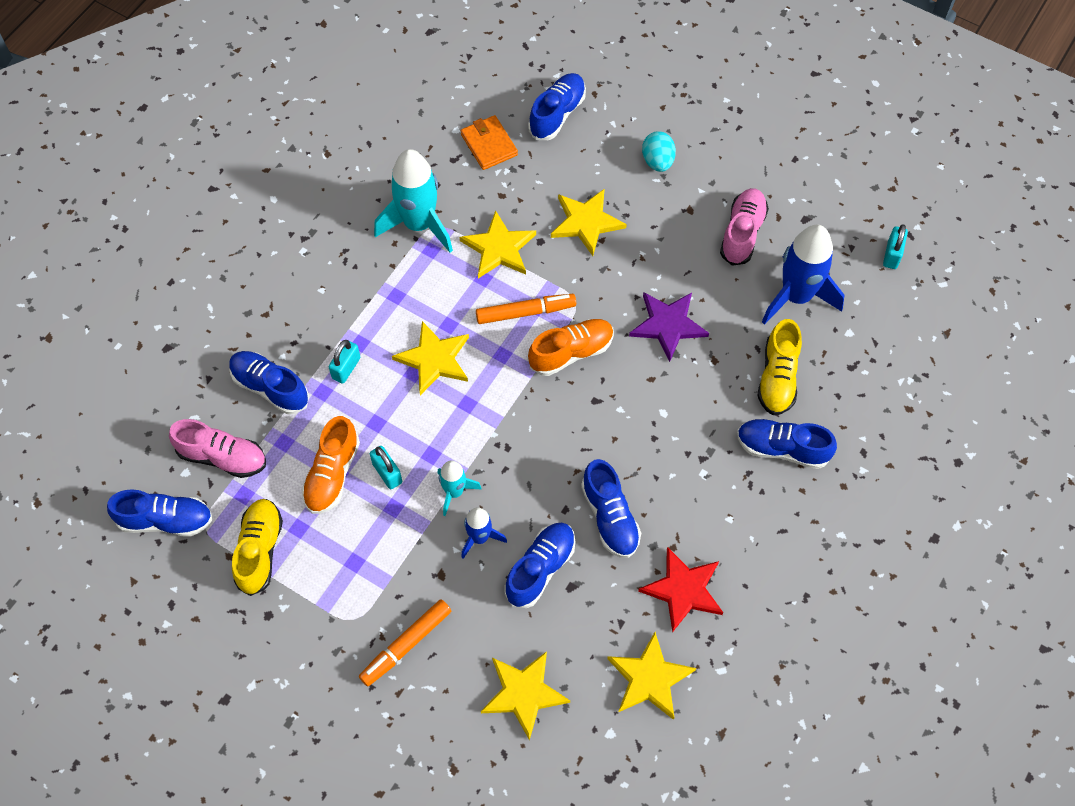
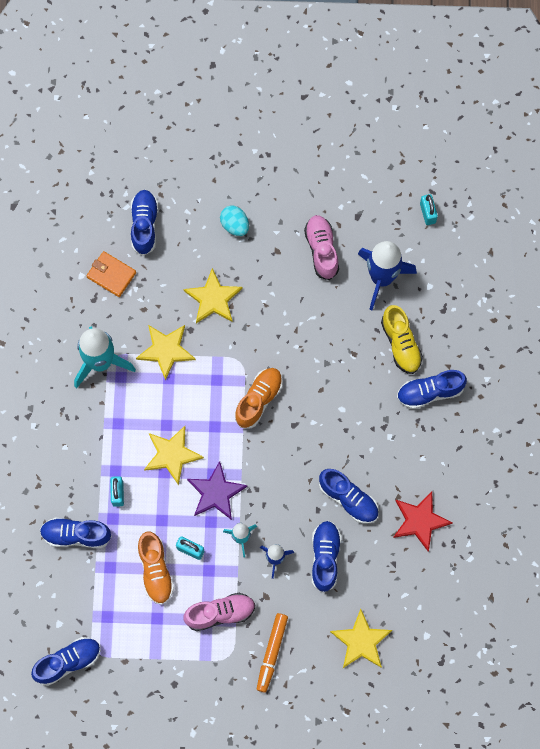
camera: 30 degrees left, 10 degrees up
pink shoe [169,419,266,478] -> pink shoe moved to [184,593,256,631]
yellow shoe [232,499,283,596] -> none
orange marker [476,294,576,324] -> none
yellow star [607,632,696,720] -> none
purple star [629,292,709,362] -> purple star moved to [187,461,248,520]

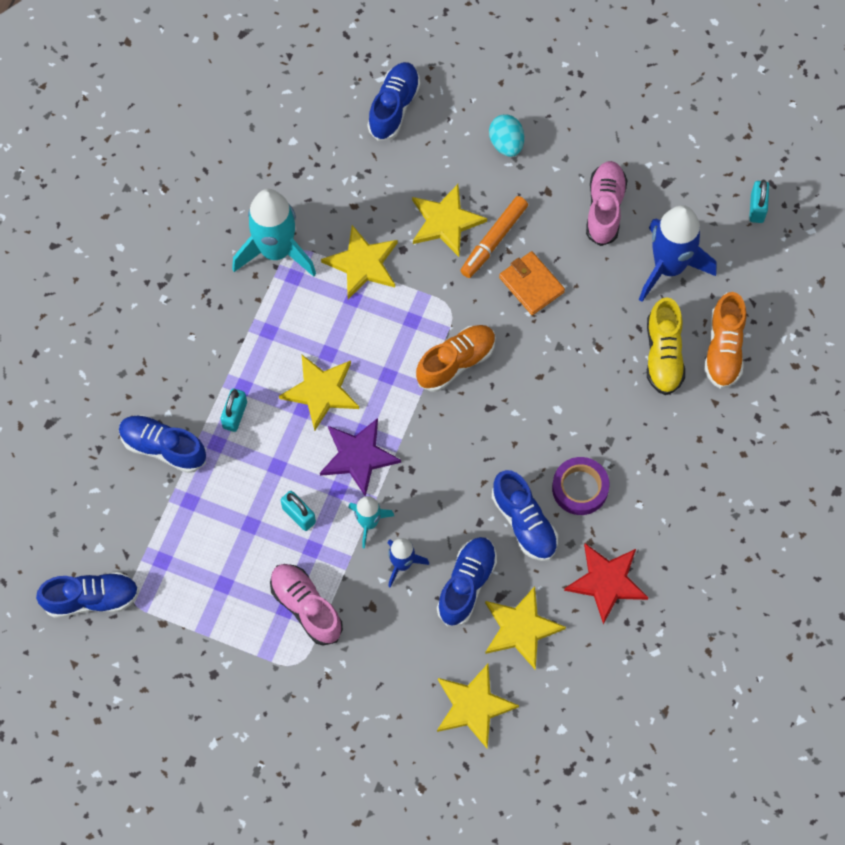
camera: 20 degrees right, 5 degrees down
orange wallet [86,251,136,297] -> orange wallet moved to [499,251,565,315]
orange shoe [137,532,174,605] -> orange shoe moved to [704,292,746,389]
pink shoe [184,593,256,631] -> pink shoe turned 135 degrees counterclockwise [270,564,343,646]
orange marker [257,613,288,693] -> orange marker moved to [460,196,528,278]
blue shoe [397,370,467,409] -> none
none -> yellow star [485,586,566,669]
none -> purple tape [552,457,610,515]

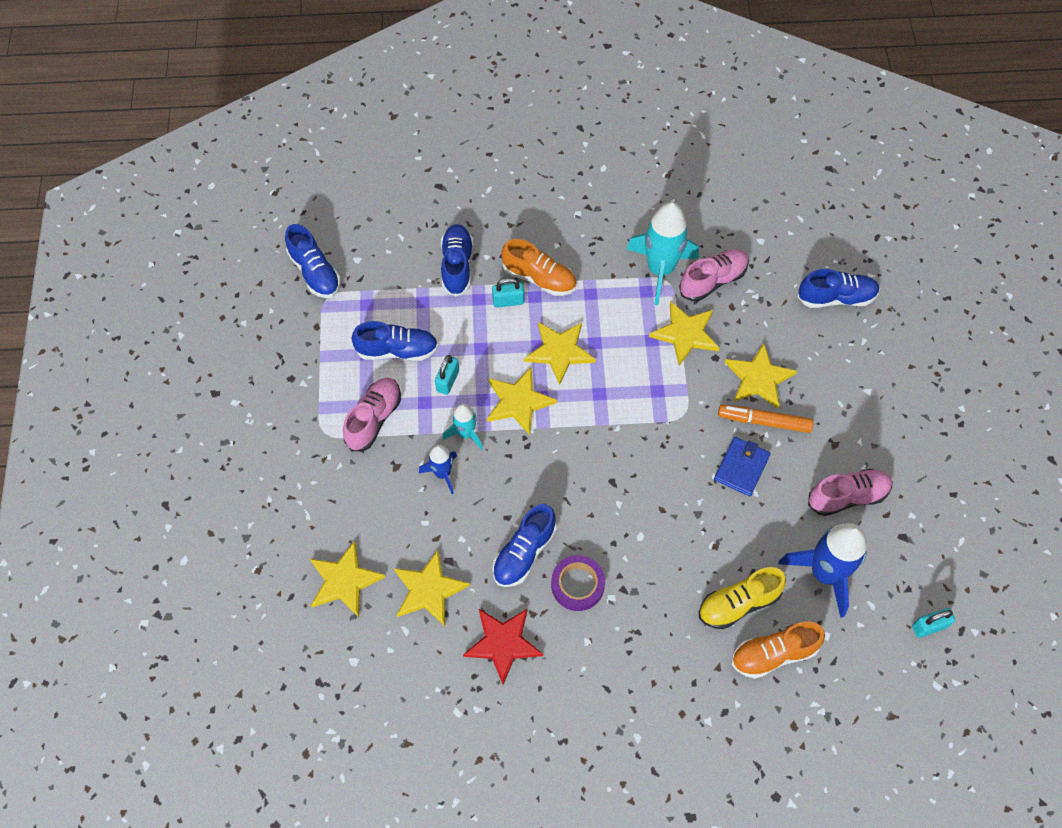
camera: 65 degrees right, 5 degrees down
purple star [320,418,401,497] -> yellow star [487,368,557,435]
orange shoe [416,325,496,392] -> orange shoe moved to [501,239,576,296]
blue shoe [437,537,497,626] -> blue shoe moved to [351,321,438,361]
turquoise egg [489,114,524,157] -> none
orange wallet [499,251,565,315] -> blue wallet [714,437,771,496]
none -> pink shoe [679,249,749,301]

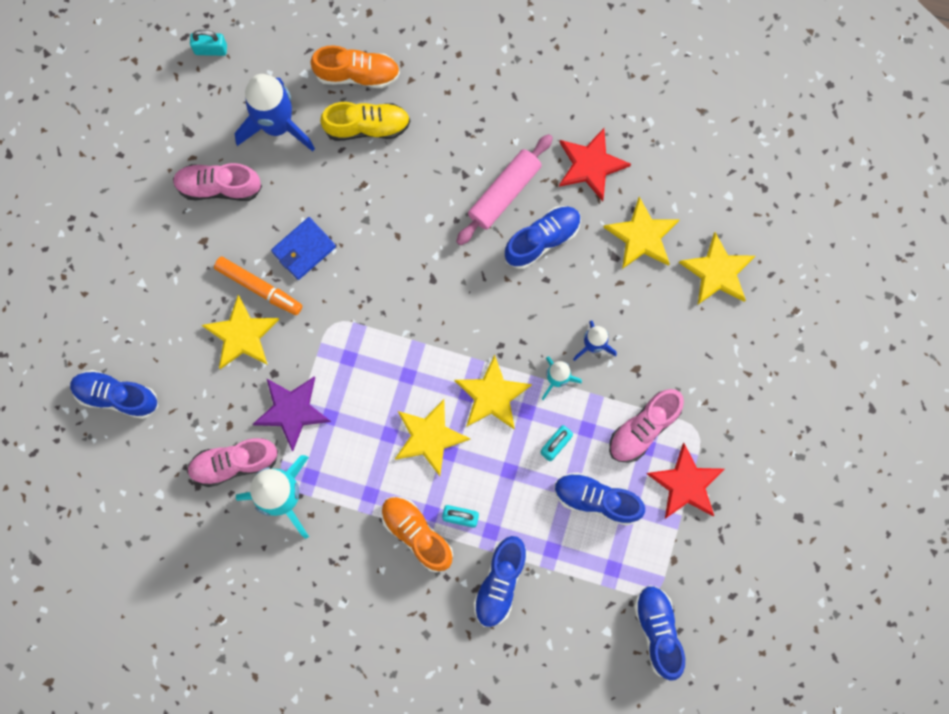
camera: 160 degrees left, 15 degrees up
purple tape [551,555,605,611] -> pink rolling pin [456,134,553,245]
yellow star [649,301,720,366] -> purple star [253,376,331,451]
none -> red star [646,443,725,519]

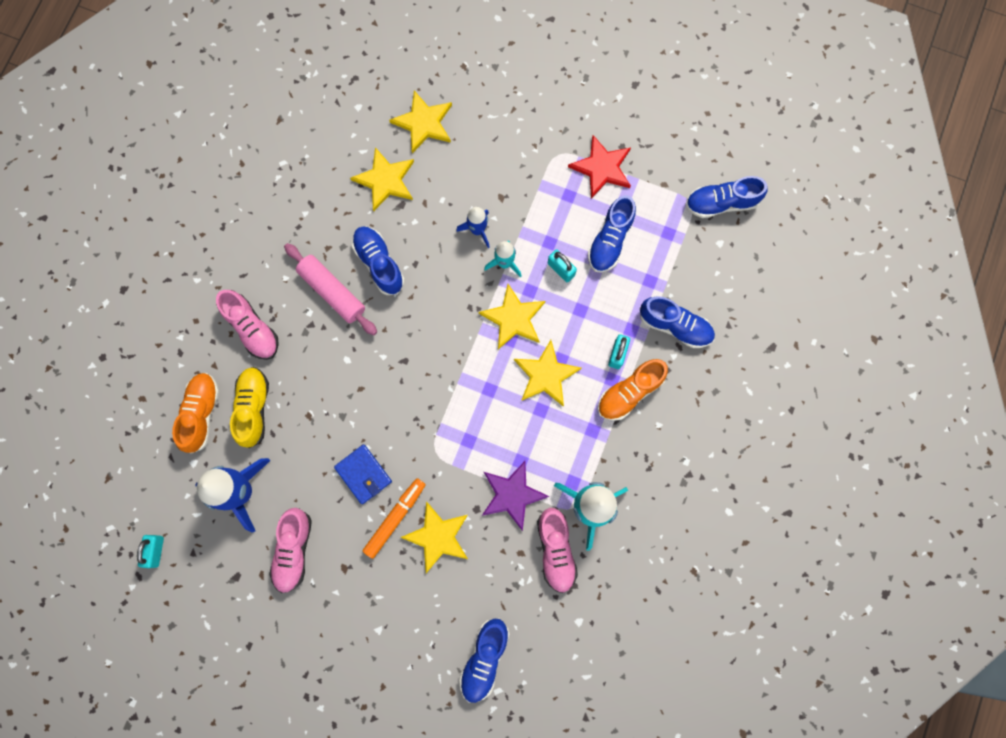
camera: 85 degrees left, 0 degrees up
red star [559,128,631,201] -> none
pink shoe [609,389,684,463] -> pink shoe moved to [216,290,279,360]

